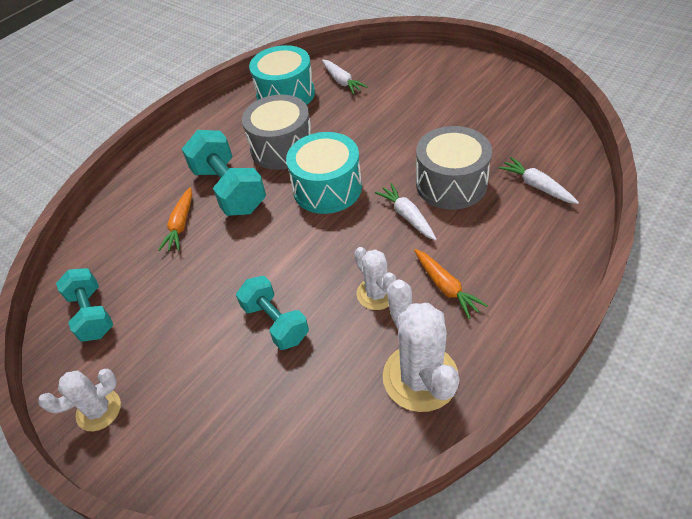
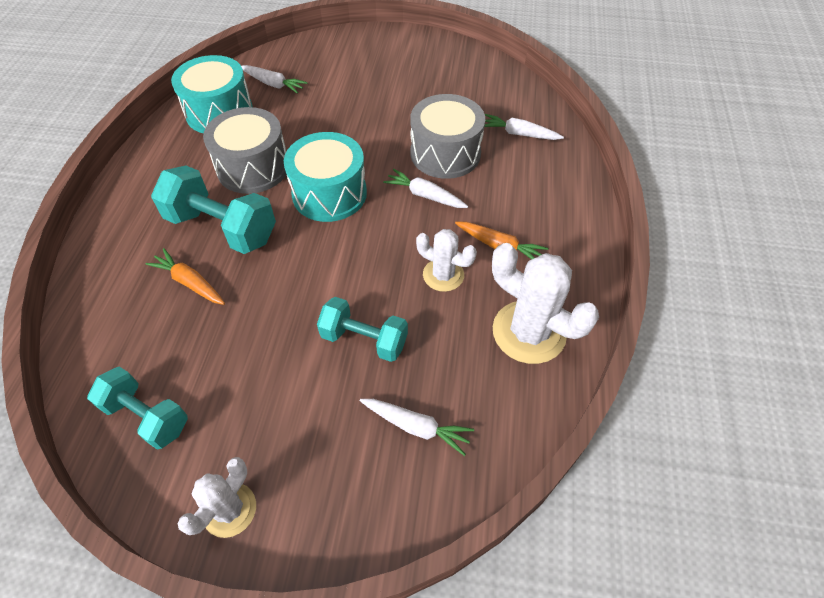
camera: 35 degrees left, 5 degrees up
orange carrot [158,187,192,251] -> orange carrot turned 150 degrees clockwise [145,248,225,305]
none -> white carrot [360,399,474,456]

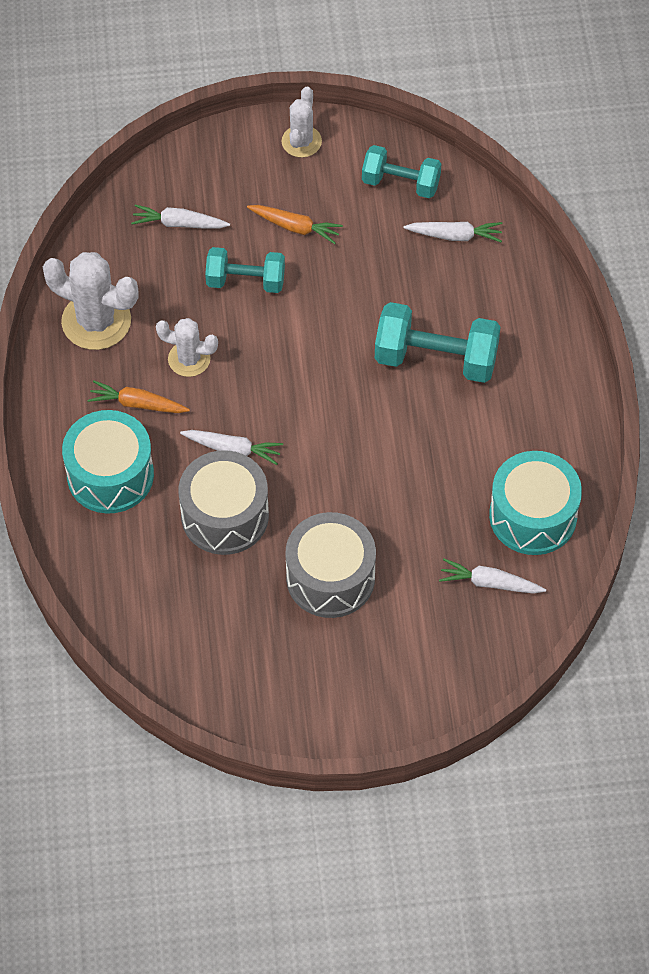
camera: 165 degrees right, 5 degrees up
orange carrot [145,248,225,305] -> orange carrot moved to [247,205,343,244]
grey drum [203,107,287,194] -> grey drum moved to [285,512,376,618]
turquoise drum [284,132,367,222] -> turquoise drum moved to [62,410,154,514]
white carrot [484,114,564,140] -> white carrot moved to [404,222,502,242]

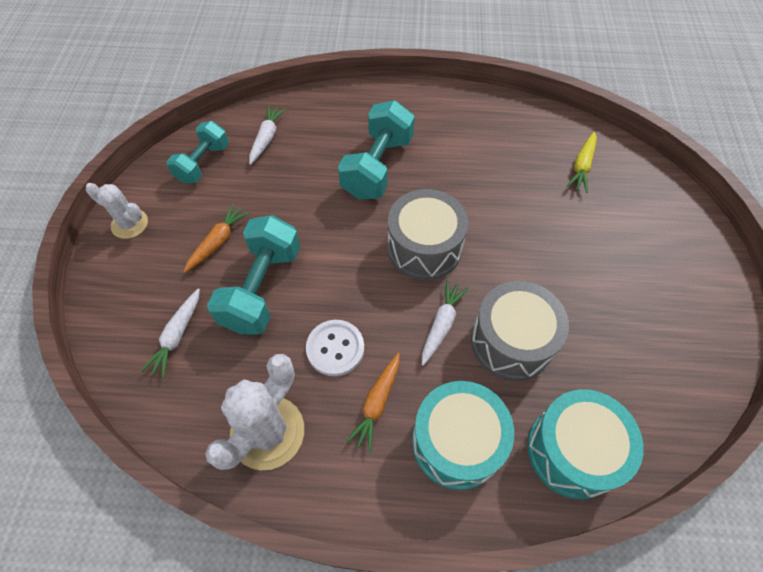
camera: 80 degrees left, 0 degrees up
white cactus [156,318,218,377] -> white button [306,320,364,376]
turquoise dumbbell [205,247,285,293] -> turquoise dumbbell [207,215,300,335], size x1.52
grey drum [285,512,376,618] -> grey drum moved to [387,189,468,280]
white carrot [439,559,546,594] -> yellow carrot [567,132,597,193]
turquoise drum [489,451,582,555] -> turquoise drum moved to [527,389,643,499]

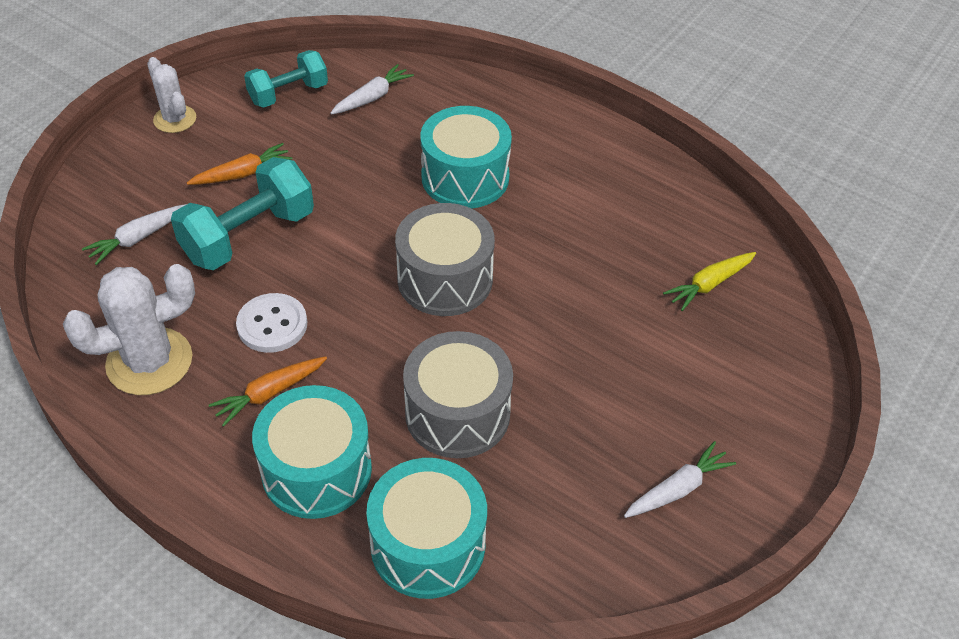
camera: 30 degrees right, 10 degrees down
turquoise dumbbell [338,100,415,200] -> turquoise drum [420,106,512,209]
white carrot [422,280,469,366] -> white carrot moved to [624,441,736,518]

